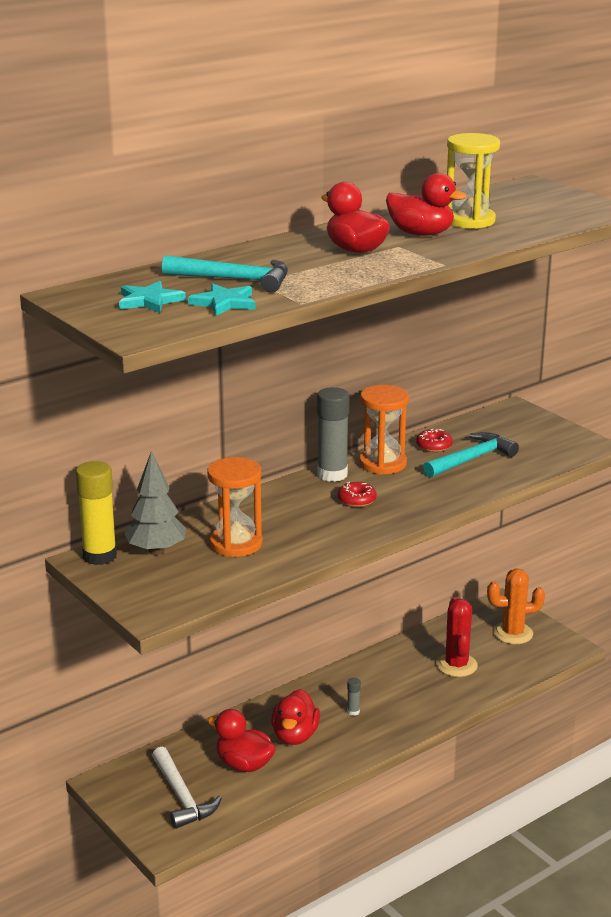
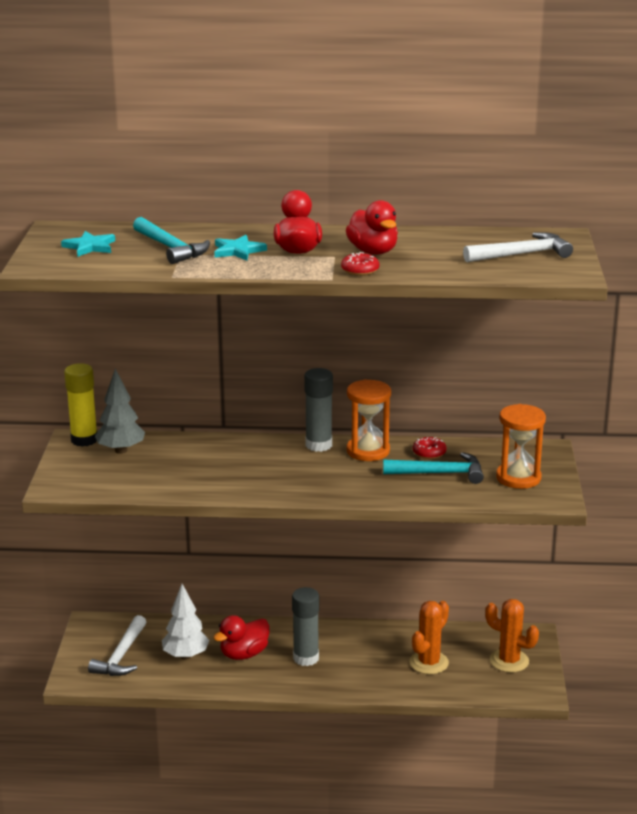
camera: 40 degrees right, 0 degrees up
turquoise star [188,283,256,316] -> turquoise star moved to [214,235,267,261]
orange hourglass [207,457,262,557] -> orange hourglass moved to [496,404,546,489]
red duck [207,709,276,772] -> white tree [162,584,210,660]
red donut [338,481,377,507] -> red donut moved to [341,252,380,276]
grey glue stick [347,678,361,716] -> grey glue stick [292,587,319,666], size x2.28
red cactus [436,597,478,677] -> orange cactus [409,601,449,674]
yellow hourglass [447,133,500,229] -> none
none -> white hammer [463,232,573,262]

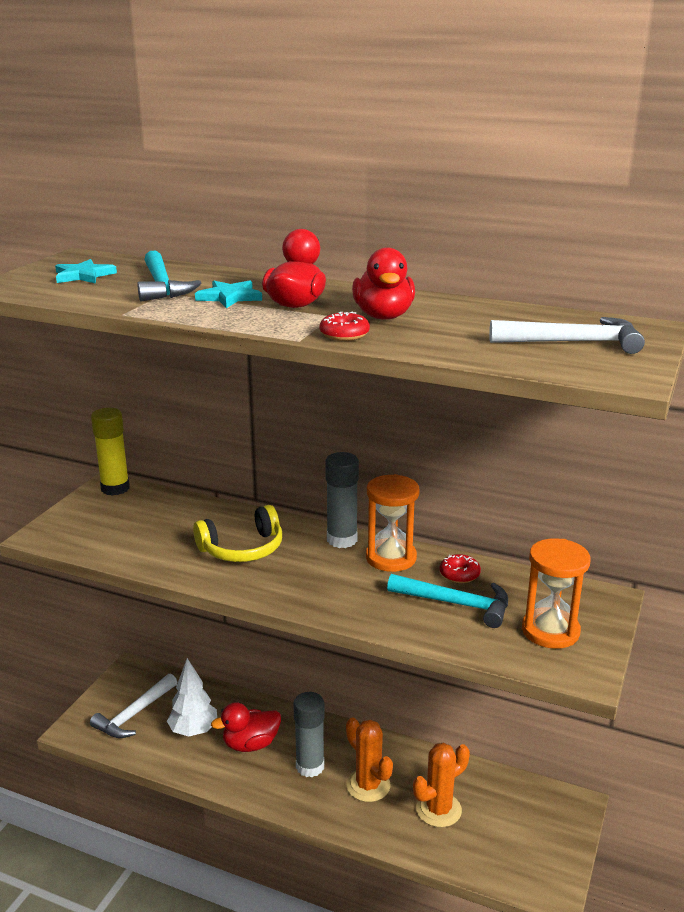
camera: 20 degrees right, 0 degrees up
grey tree [95,369,145,454] -> none
orange cactus [485,599,539,673] -> orange cactus moved to [346,717,393,802]
none -> yellow headphones [193,505,282,562]

